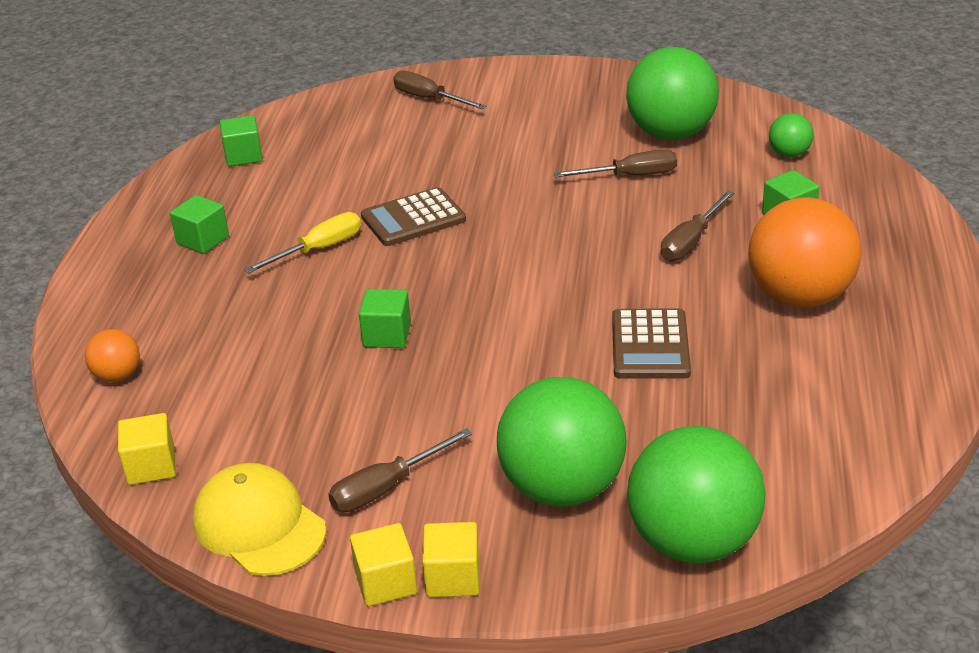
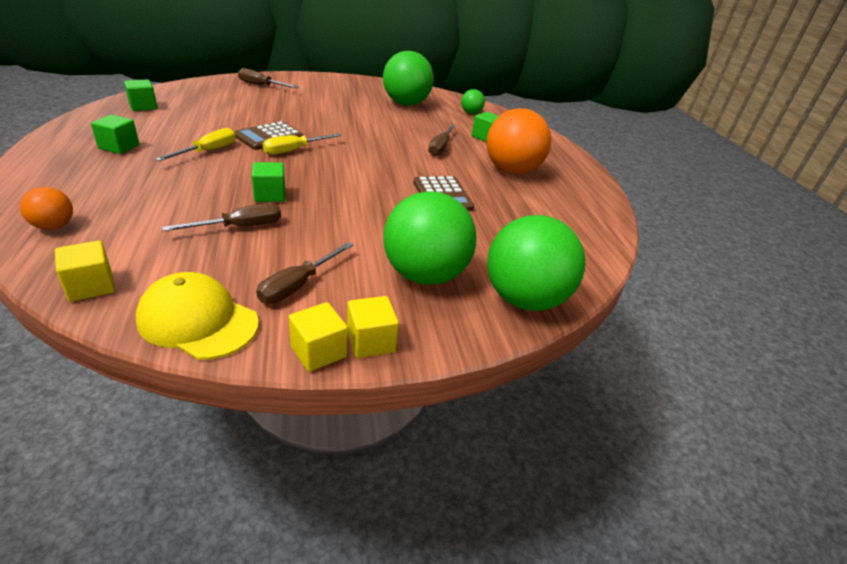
camera: 25 degrees left, 0 degrees up
brown screwdriver [554,149,677,177] -> brown screwdriver moved to [162,203,281,231]
none -> yellow screwdriver [263,133,342,155]

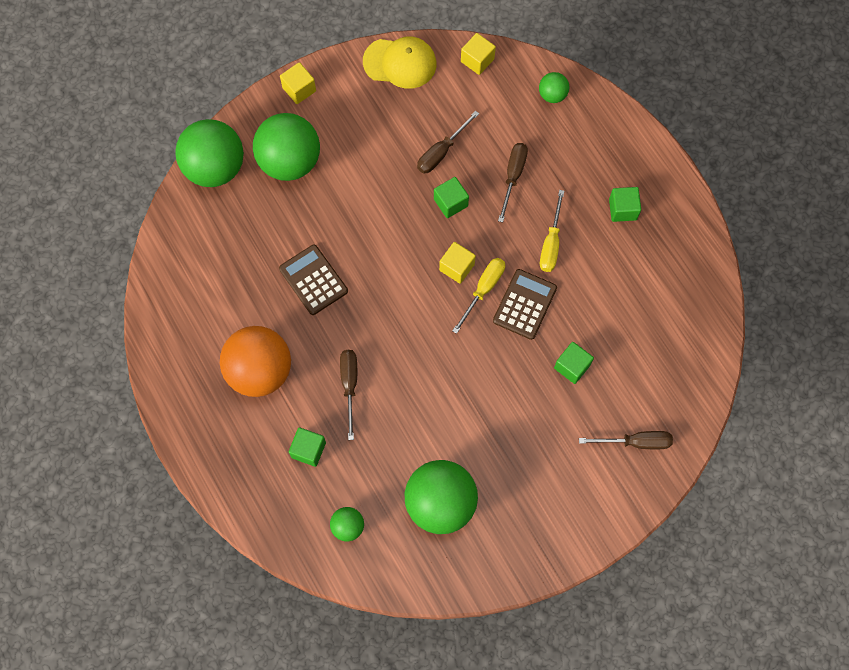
camera: 165 degrees right, 35 degrees up
orange ball [20,187,73,230] -> green ball [539,72,569,103]
green cube [124,79,157,111] -> green cube moved to [554,342,594,384]
brown screwdriver [256,242,353,304] -> brown screwdriver moved to [498,143,528,222]
yellow cube [289,302,348,372] -> yellow cube moved to [439,242,476,284]

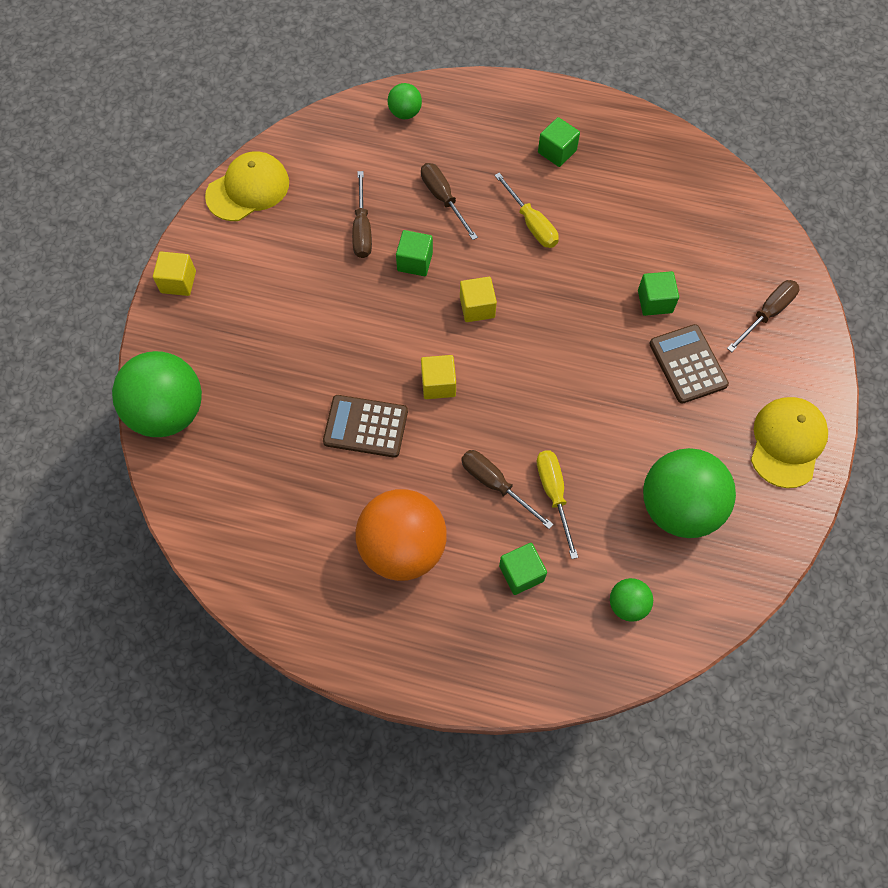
camera: 45 degrees left, 5 degrees down
green ball [253,113,320,181] -> none
yellow screwdriver [452,258,505,334] -> yellow screwdriver moved to [537,450,578,559]
yellow cube [461,33,496,75] -> yellow cube moved to [421,355,456,399]
brown calculator [493,269,557,340] -> brown calculator moved to [650,324,729,404]
none -> yellow cap [751,397,828,488]

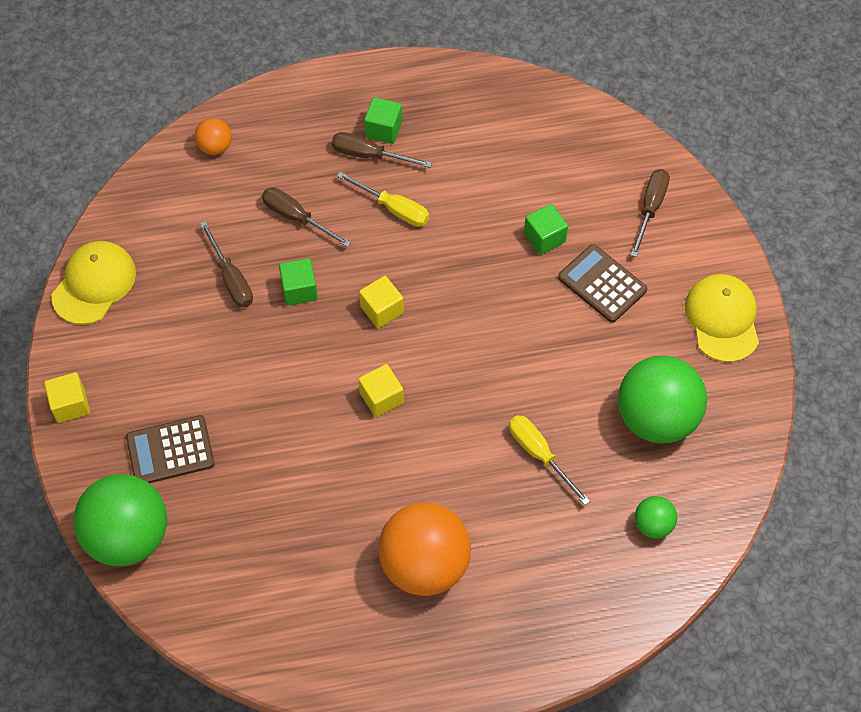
camera: 25 degrees left, 5 degrees down
brown calculator [323,395,408,458] -> brown calculator moved to [126,415,215,483]
green ball [387,83,422,119] -> orange ball [195,118,232,155]
brown screwdriver [461,450,553,529] -> brown screwdriver moved to [332,132,432,168]
green cube [499,543,547,595] -> none

